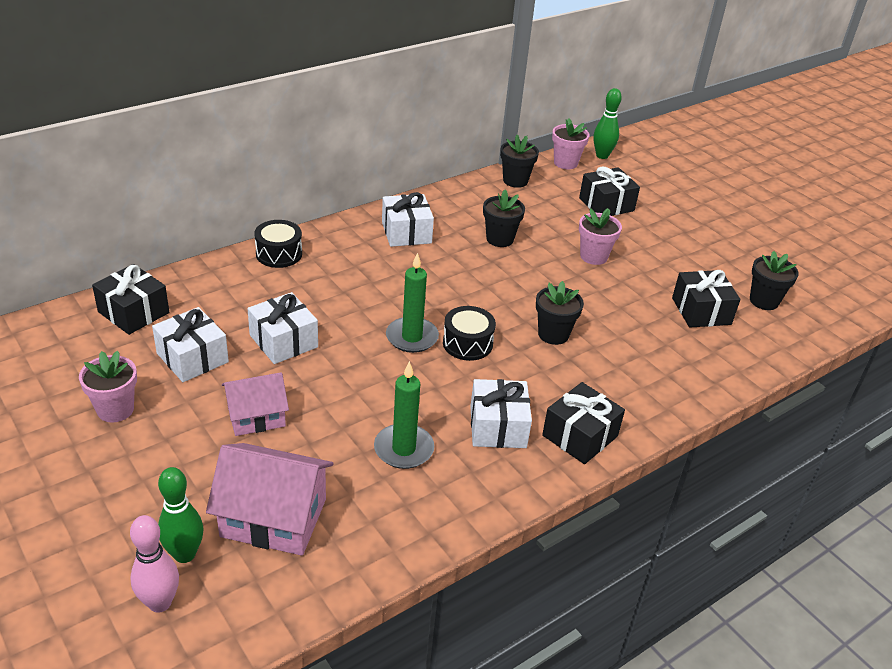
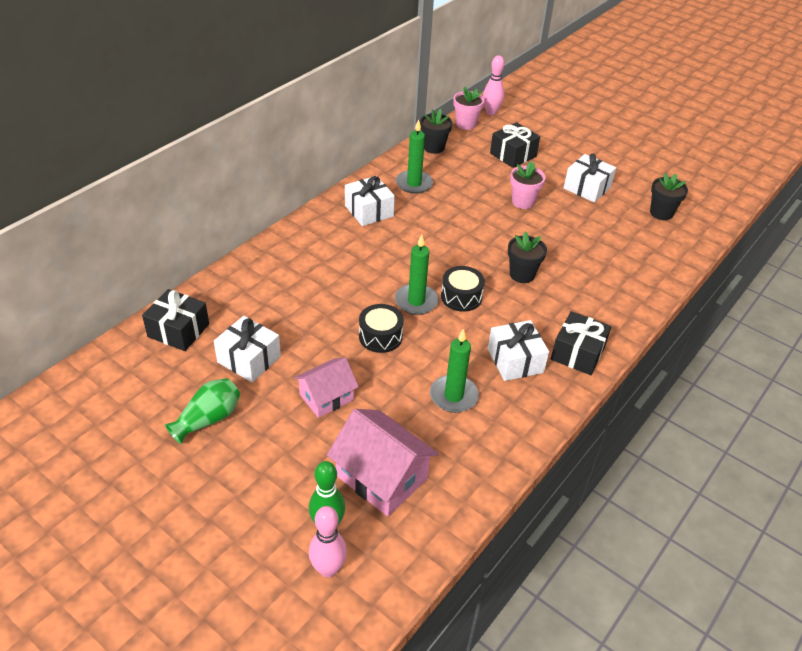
camera: 15 degrees left, 5 degrees up
pink flower pot [79,351,137,422] -> green vase [165,378,240,444]
pink house [206,443,333,556] -> pink house turned 45 degrees clockwise [327,409,439,516]
white gift [247,292,318,364] -> white gift moved to [564,154,616,203]
black drum [254,220,302,268] -> black drum moved to [359,304,404,353]
black flower pot [483,190,525,247] -> none
green bowling pin [593,88,622,159] -> pink bowling pin [483,55,504,115]
black gift [672,270,741,328] -> none
none -> green candle [396,119,433,194]

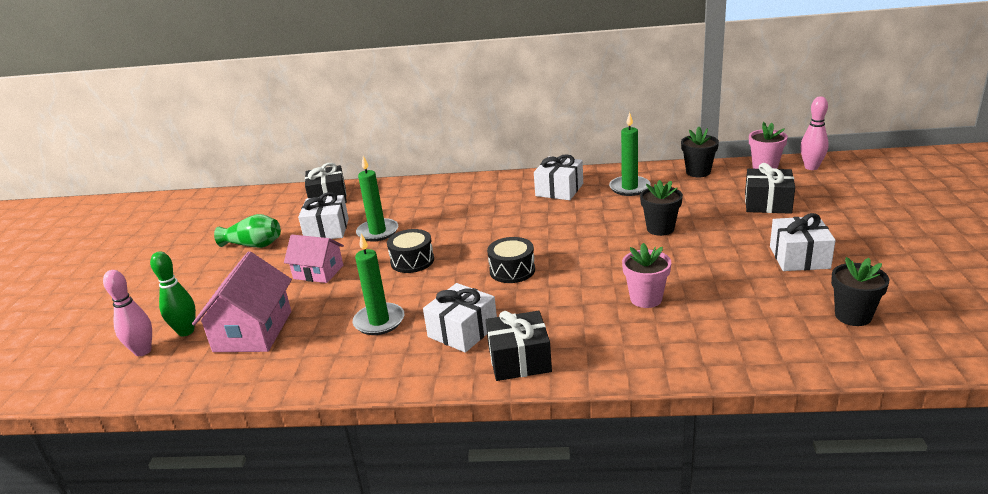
camera: 60 degrees right, 15 degrees down
green candle [395,234,439,315] -> green candle moved to [356,156,398,242]
black flower pot [508,231,547,283] -> black flower pot moved to [640,180,683,236]
pink flower pot [510,161,545,209] -> pink flower pot moved to [622,243,671,308]

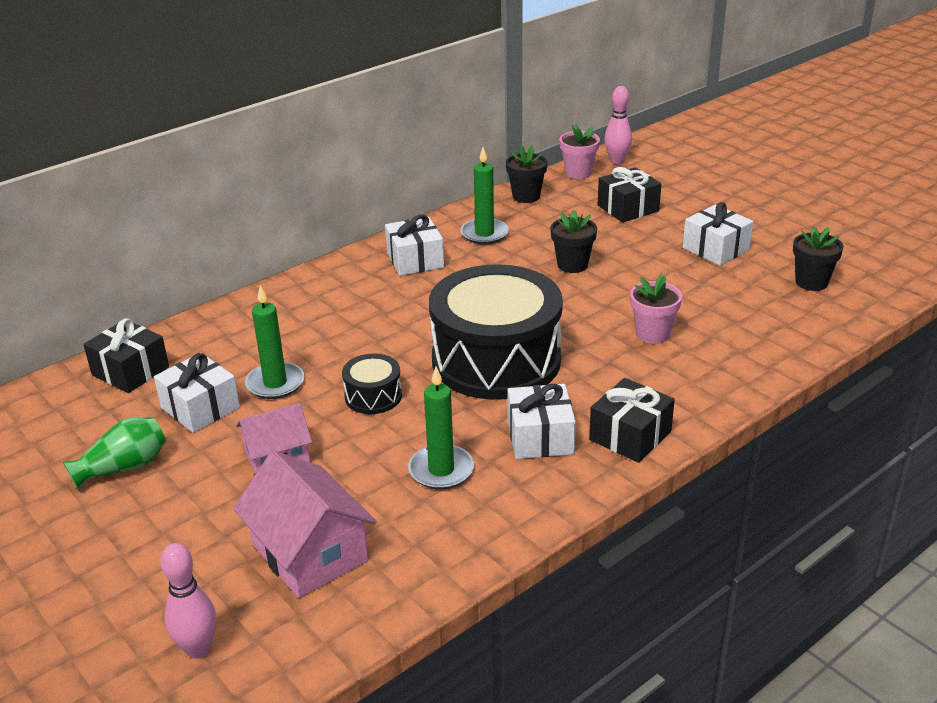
camera: 45 degrees left, 5 degrees up
green bowling pin [150,251,196,336] -> none
black drum [487,237,535,283] -> black drum [429,264,563,400], size x2.35

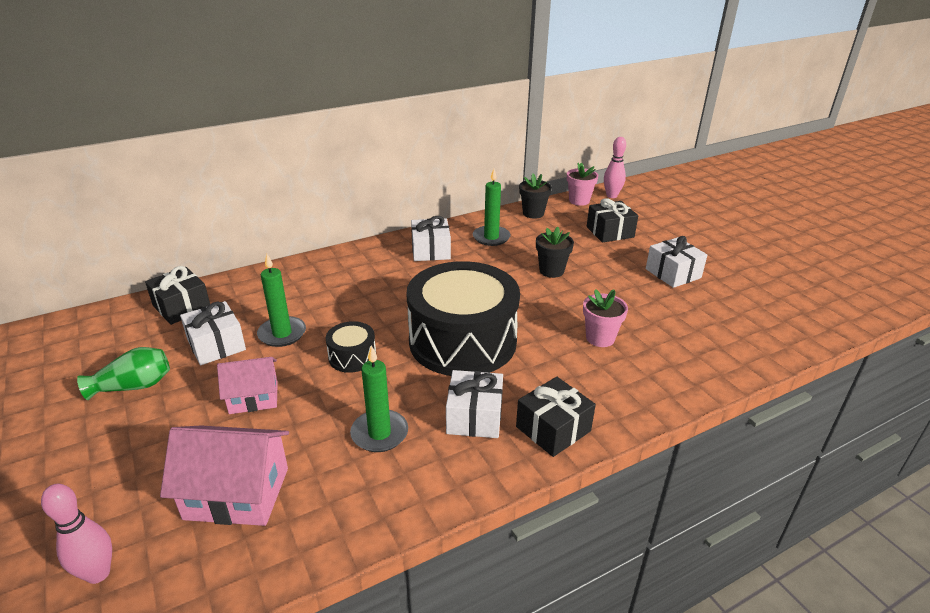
camera: 10 degrees right, 0 degrees up
pink house [233,451,377,598] -> pink house turned 60 degrees counterclockwise [160,426,289,526]
black flower pot [793,226,844,291] -> none

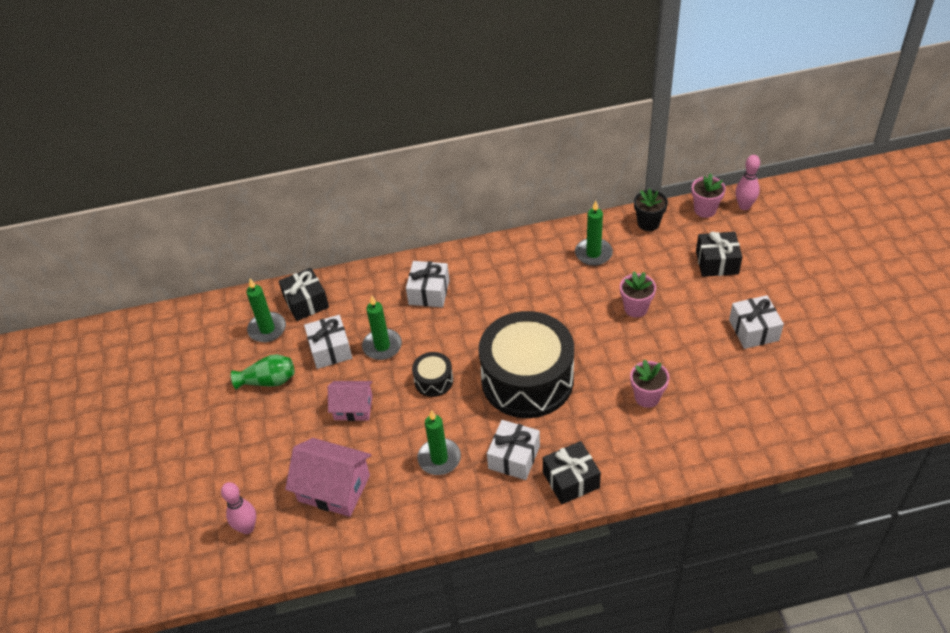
camera: 20 degrees right, 15 degrees up
white gift [411,216,451,261] -> white gift moved to [406,261,449,308]
black flower pot [536,227,574,278] -> pink flower pot [620,272,656,318]
none -> green candle [246,279,286,342]

